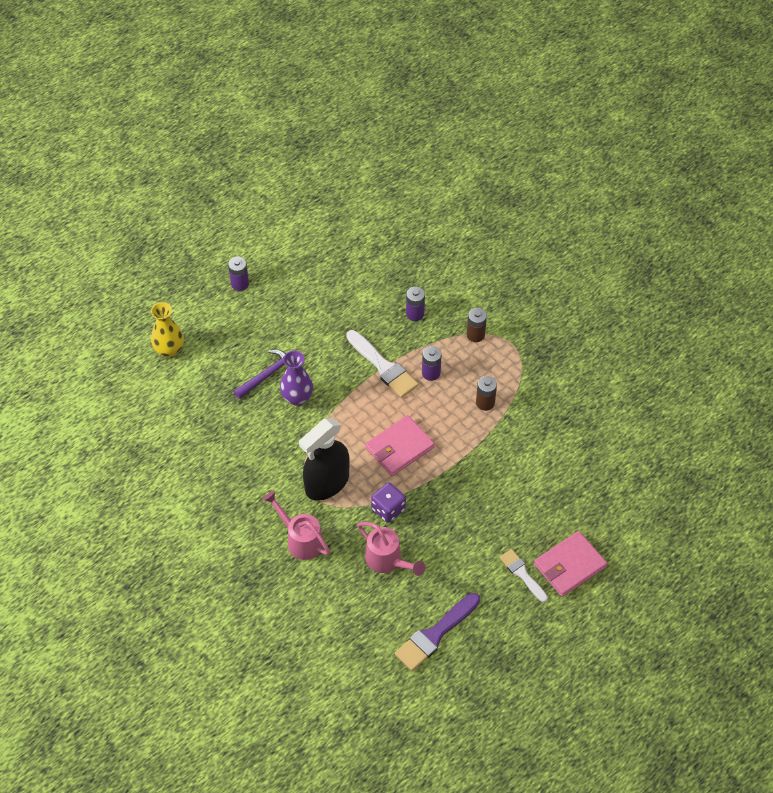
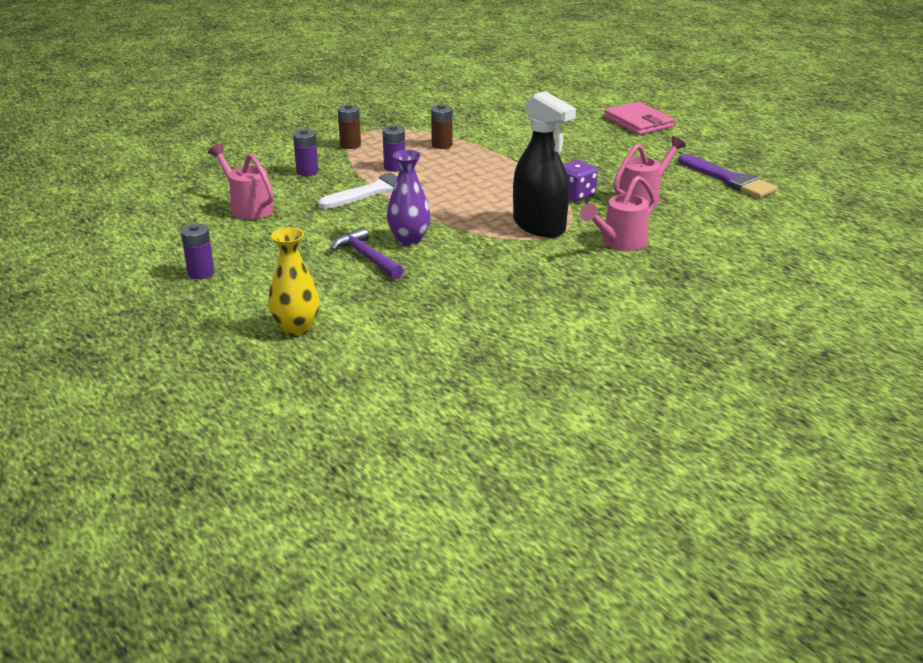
camera: 85 degrees left, 25 degrees down
pink wallet [365,415,435,476] -> none
white brush [500,549,548,603] -> none
none -> pink watering can [208,144,274,220]

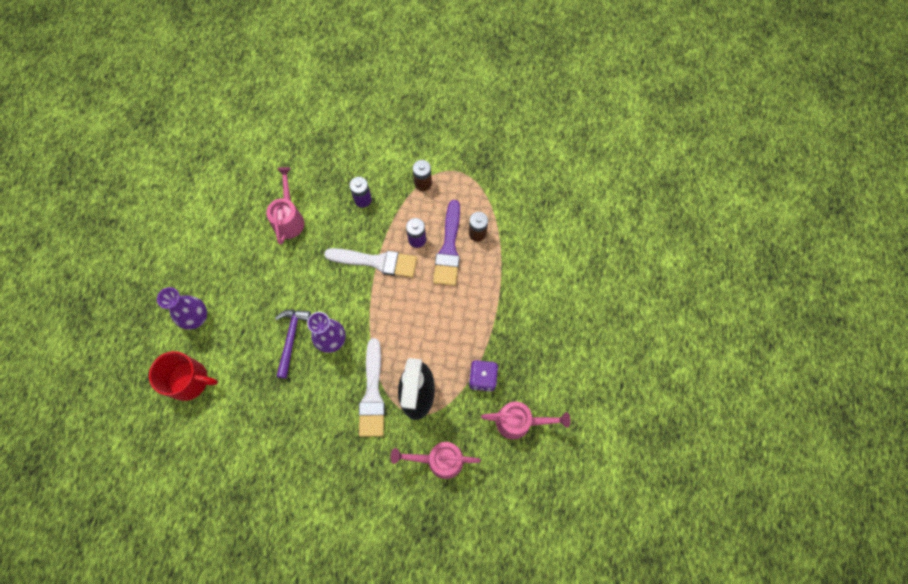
camera: 45 degrees right, 40 degrees up
purple battery [181,224,214,279] -> none
yellow vase [268,227,320,336] -> red mug [149,351,218,401]
pink wallet [604,102,674,135] -> none
purple brush [678,154,777,198] -> purple brush moved to [433,200,460,286]
none -> purple vase [157,287,207,330]
none -> white brush [359,338,385,437]

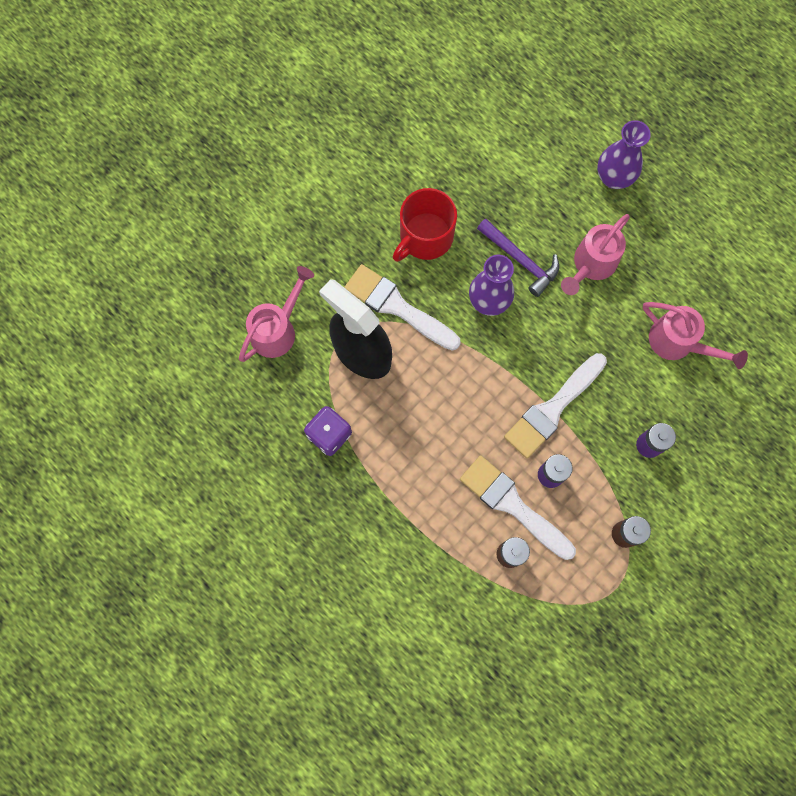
camera: 125 degrees right, 5 degrees up
red mug [149,351,218,401] -> red mug moved to [393,188,457,262]
purple brush [433,200,460,286] -> white brush [460,455,576,560]
pink watering can [481,402,571,439] -> pink watering can moved to [561,214,630,295]

